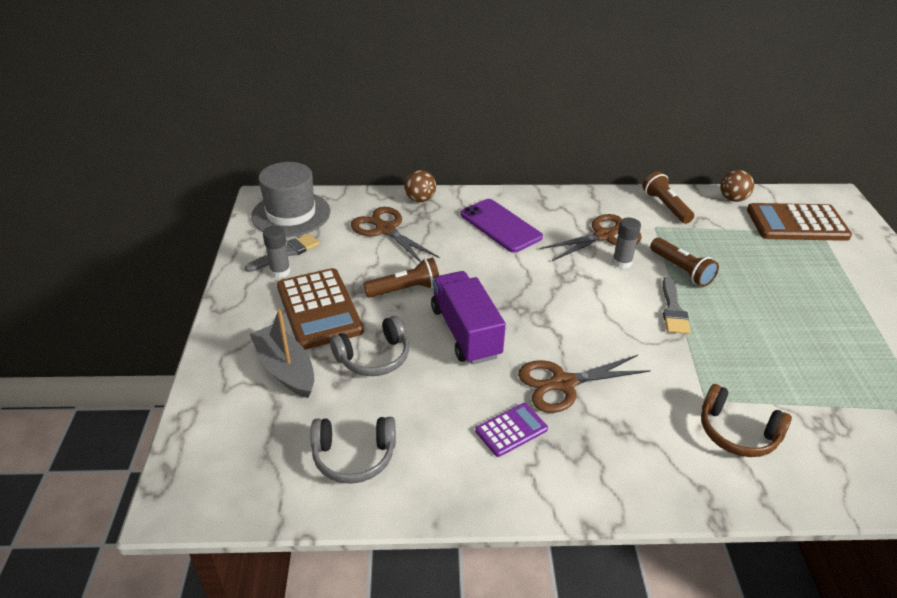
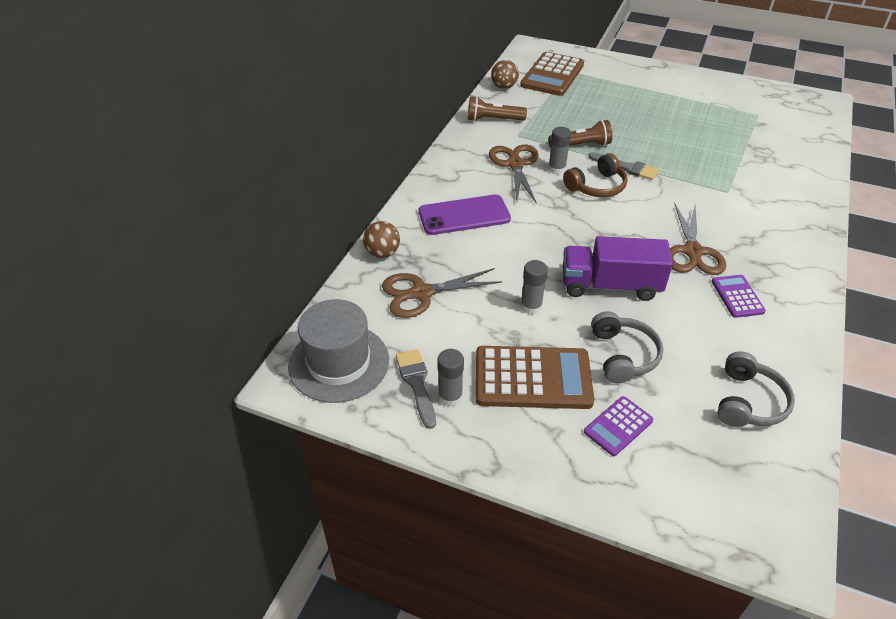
camera: 65 degrees left, 5 degrees up
grey boat [250,309,314,398] -> purple calculator [584,396,653,456]
brown flashlight [363,258,439,298] -> grey glue stick [521,260,548,314]
brown headphones [701,384,792,457] -> brown headphones moved to [563,153,628,197]

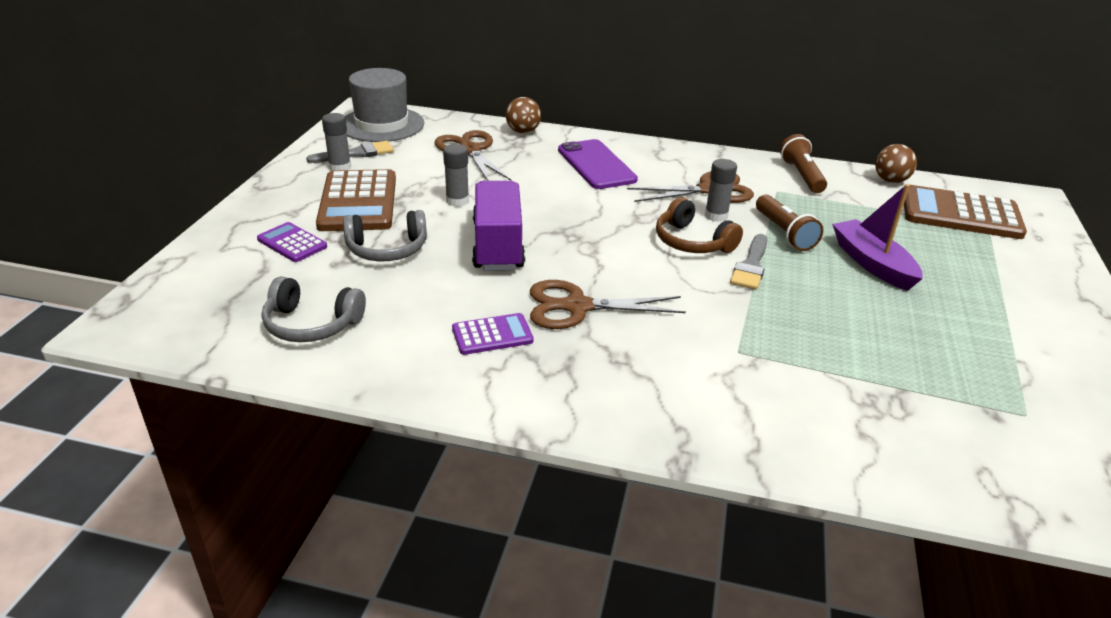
camera: 80 degrees right, 10 degrees down
none -> purple boat [832,184,923,291]

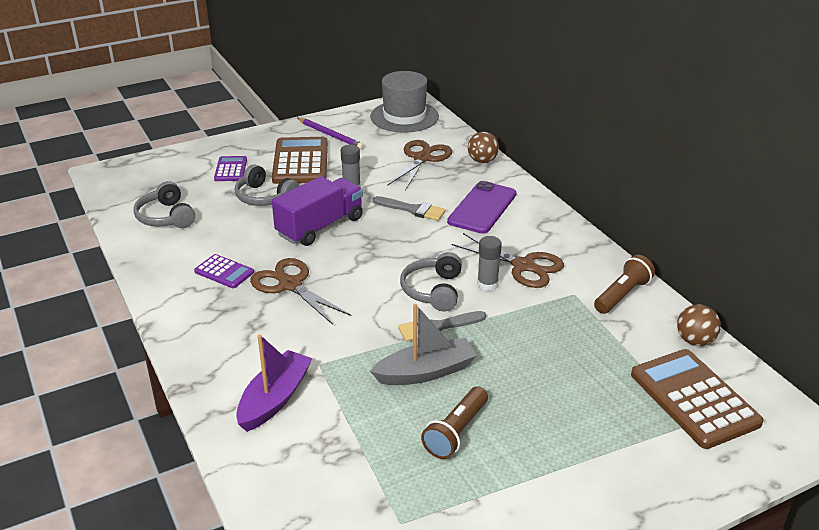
camera: 50 degrees right, 0 degrees up
grey brush [306,141,394,163] -> grey brush moved to [373,196,446,221]
brown calculator [316,169,396,231] -> brown calculator turned 135 degrees clockwise [272,137,328,184]
grey glue stick [322,113,351,171] -> purple pencil [297,118,364,149]
brown headphones [656,197,743,253] -> grey headphones [400,252,462,311]
brown flashlight [756,195,823,251] -> brown flashlight moved to [421,387,488,459]
purple boat [832,184,923,291] -> purple boat moved to [236,334,313,432]
none -> grey boat [370,304,477,385]

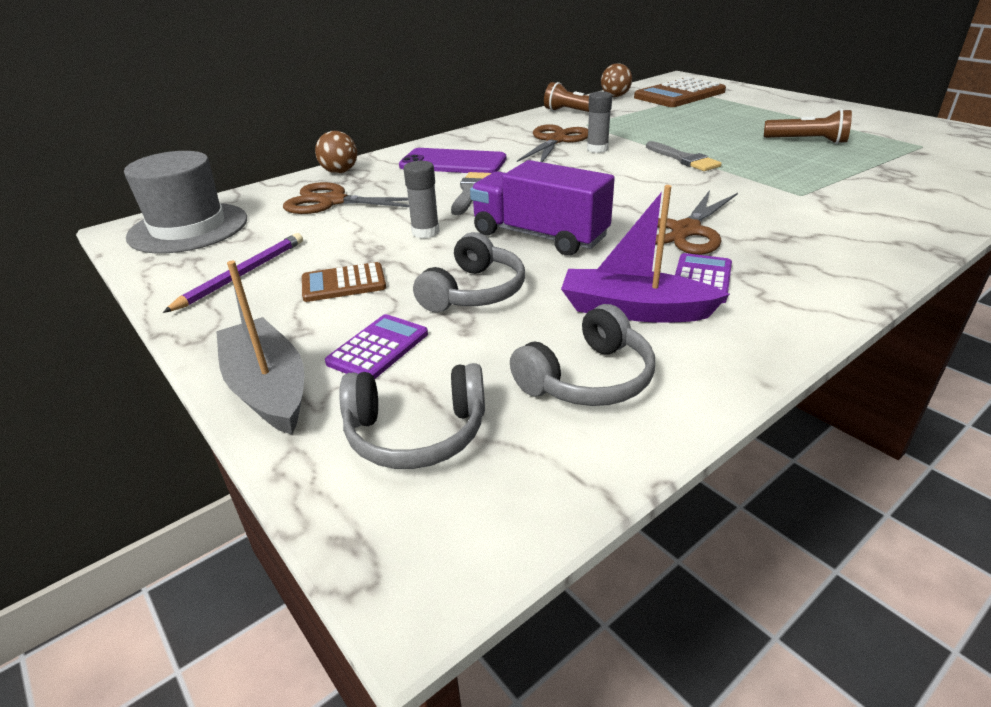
camera: 100 degrees left, 0 degrees up
purple calculator [214,156,247,181] -> purple calculator turned 135 degrees clockwise [325,314,428,379]
purple boat [236,334,313,432] -> purple boat moved to [561,185,730,323]
brown calculator [272,137,328,184] -> brown calculator [302,262,386,302], size x0.53
grey boat [370,304,477,385] -> grey boat moved to [216,261,304,435]
grey headphones [400,252,462,311] -> grey headphones moved to [339,363,485,469]

